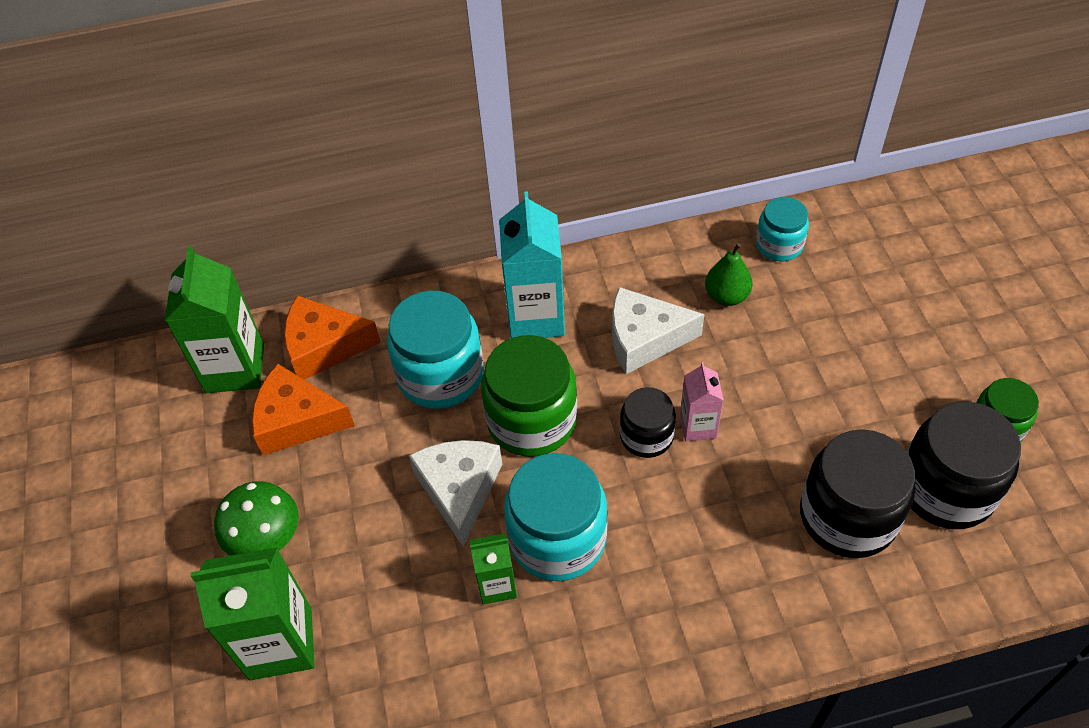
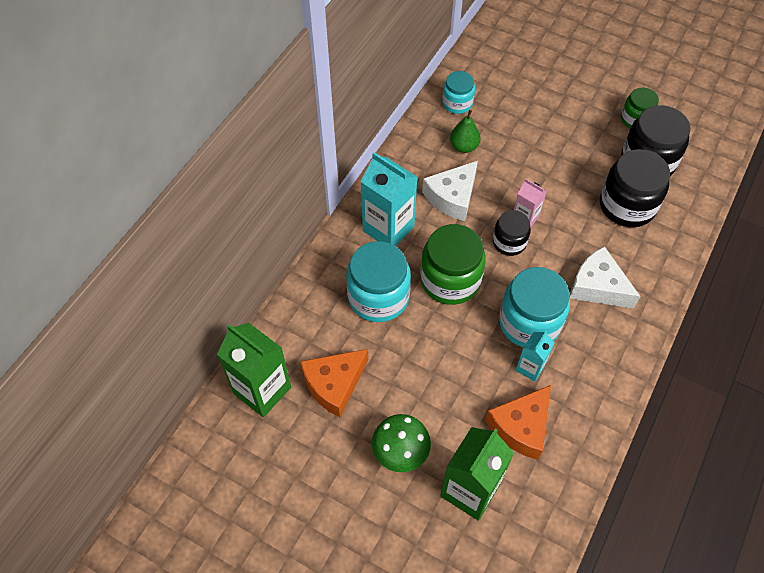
camera: 50 degrees left, 5 degrees up
orange cheese [284,295,381,380] -> orange cheese moved to [485,385,551,460]
white cheese [409,440,502,547] -> white cheese moved to [570,246,641,309]
green carton [470,533,517,605] -> turquoise carton [515,330,554,382]

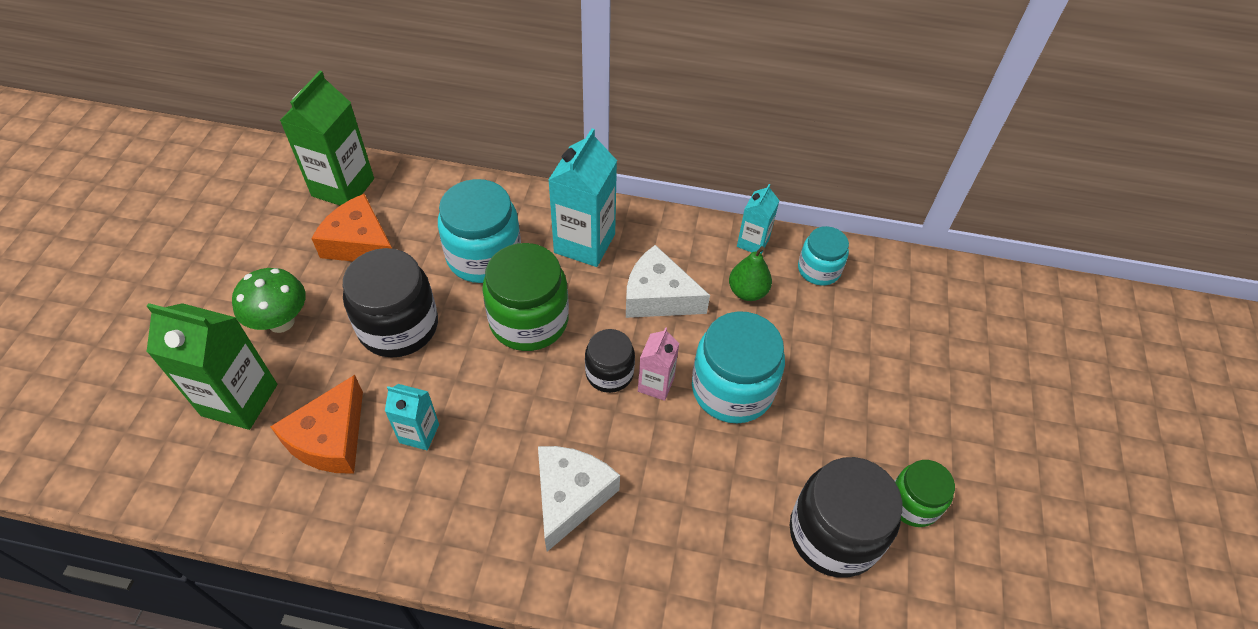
camera: 70 degrees right, 5 degrees down
orange cheese [485,385,551,460] -> orange cheese turned 90 degrees counterclockwise [270,375,363,474]
turquoise jar [499,267,570,348] -> turquoise jar moved to [692,311,785,423]
black jar [600,149,670,227] -> black jar moved to [343,248,438,358]
none -> turquoise carton [737,184,780,254]

